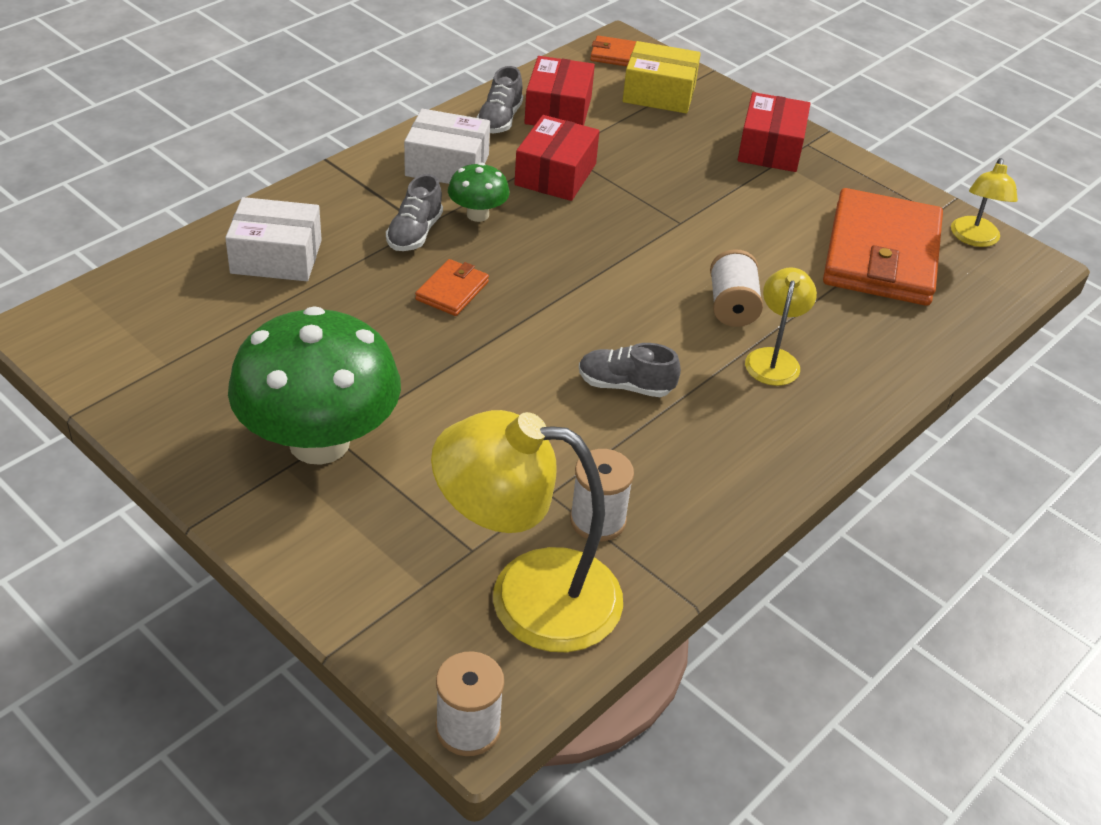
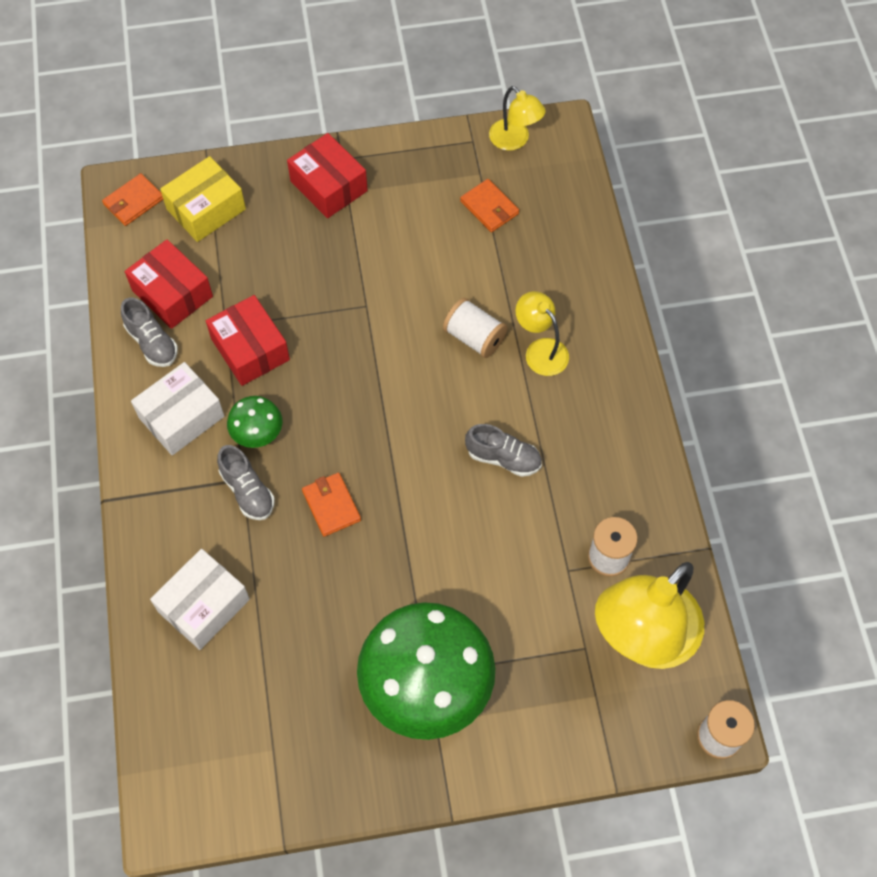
camera: 50 degrees left, 20 degrees up
grey shoe [579,343,681,397] -> grey shoe turned 120 degrees counterclockwise [465,424,542,477]
orange wallet [823,188,943,306] -> orange wallet [460,179,519,232], size x0.43

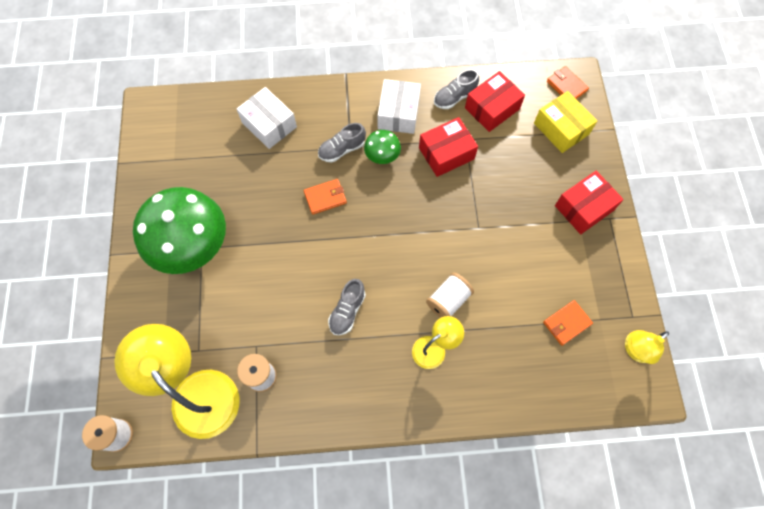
camera: 95 degrees right, 5 degrees up
white box [131,362,224,455] -> white box turned 45 degrees clockwise [377,79,421,134]

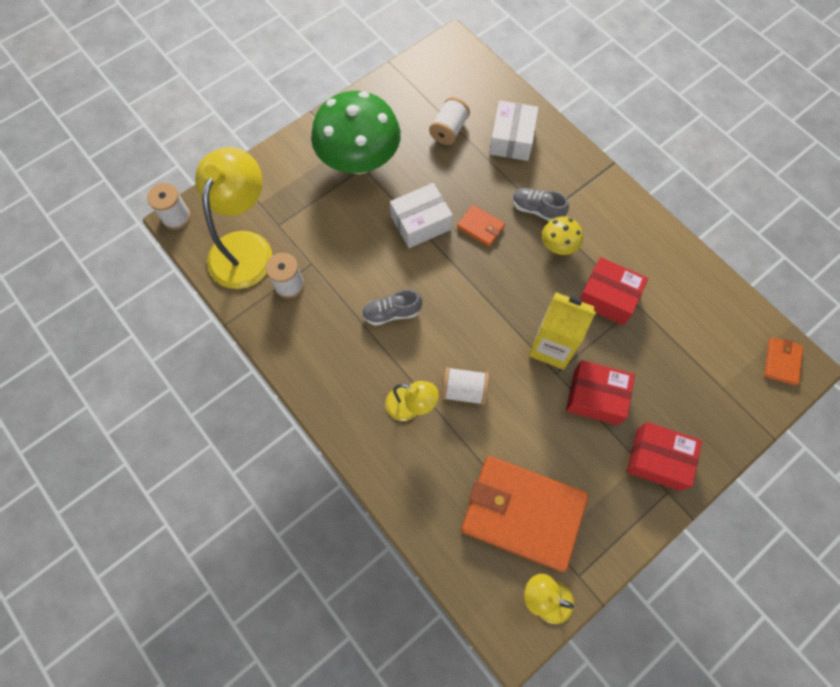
camera: 55 degrees right, 0 degrees up
green mushroom [364,130,401,164] -> yellow mushroom [542,216,583,255]
white box [377,79,421,134] -> white box moved to [390,183,453,248]
grey shoe [434,69,479,109] -> none
red box [465,71,525,132] -> red box moved to [566,360,635,425]
yellow box [534,91,597,153] -> none
orange wallet [543,300,593,346] -> orange wallet [461,456,588,572], size x2.32
none -> white spool [429,97,470,145]
none -> yellow carton [529,292,596,370]

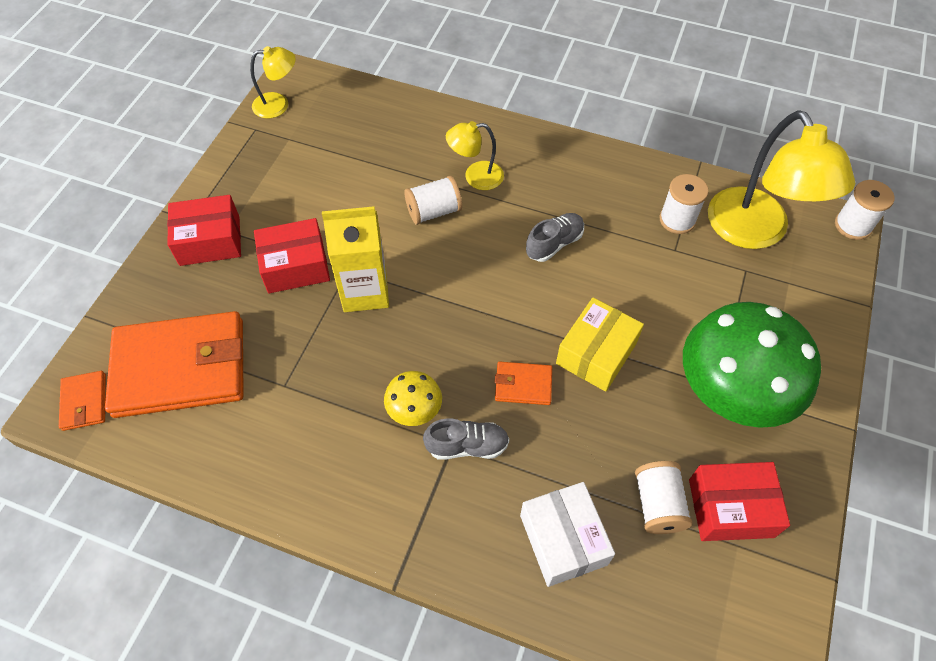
camera: 150 degrees right, 10 degrees down
white box [390,183,453,248] -> yellow box [556,297,644,392]
orange wallet [461,456,588,572] -> orange wallet moved to [105,311,244,418]
red box [580,257,648,325] -> red box moved to [689,462,790,541]

